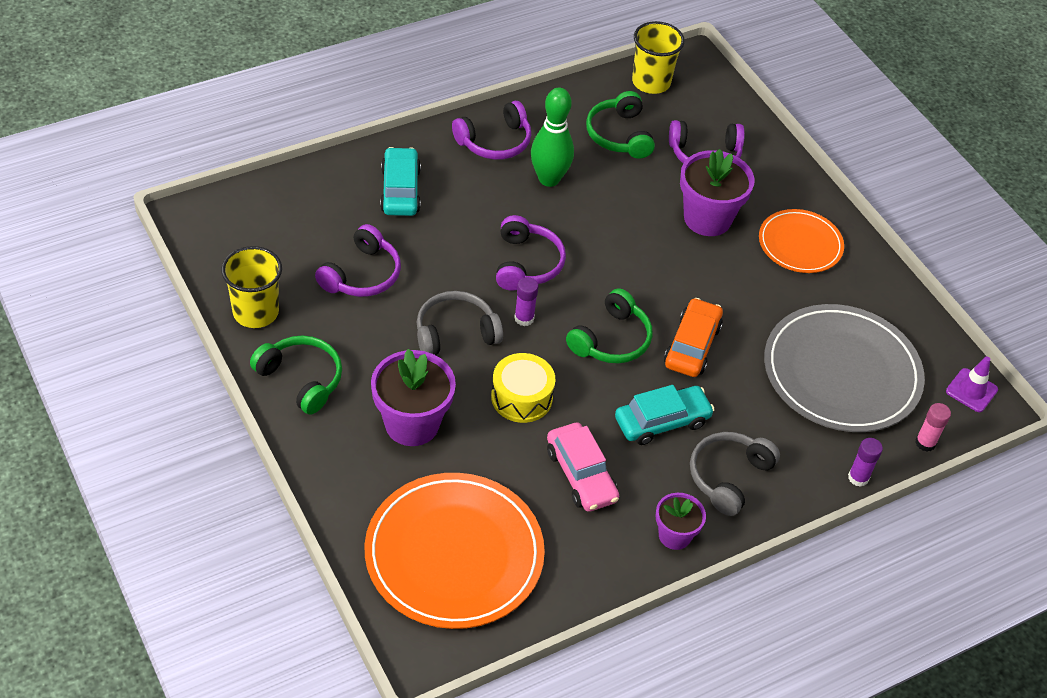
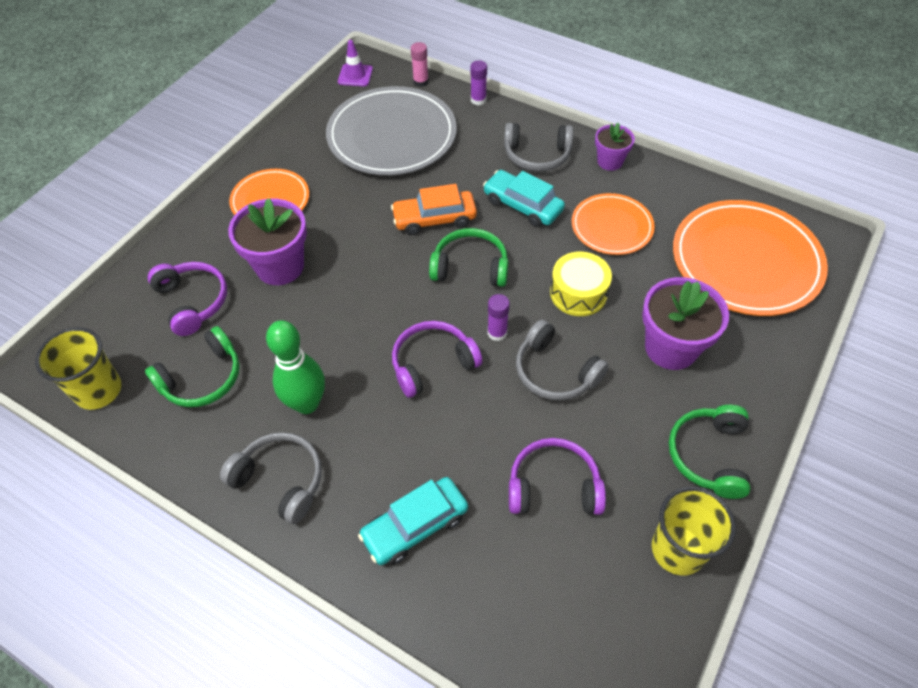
camera: 115 degrees left, 5 degrees up
purple headphones [452,101,531,160] -> grey headphones [220,432,322,524]
pink car [547,423,619,512] -> orange plate [572,193,655,255]

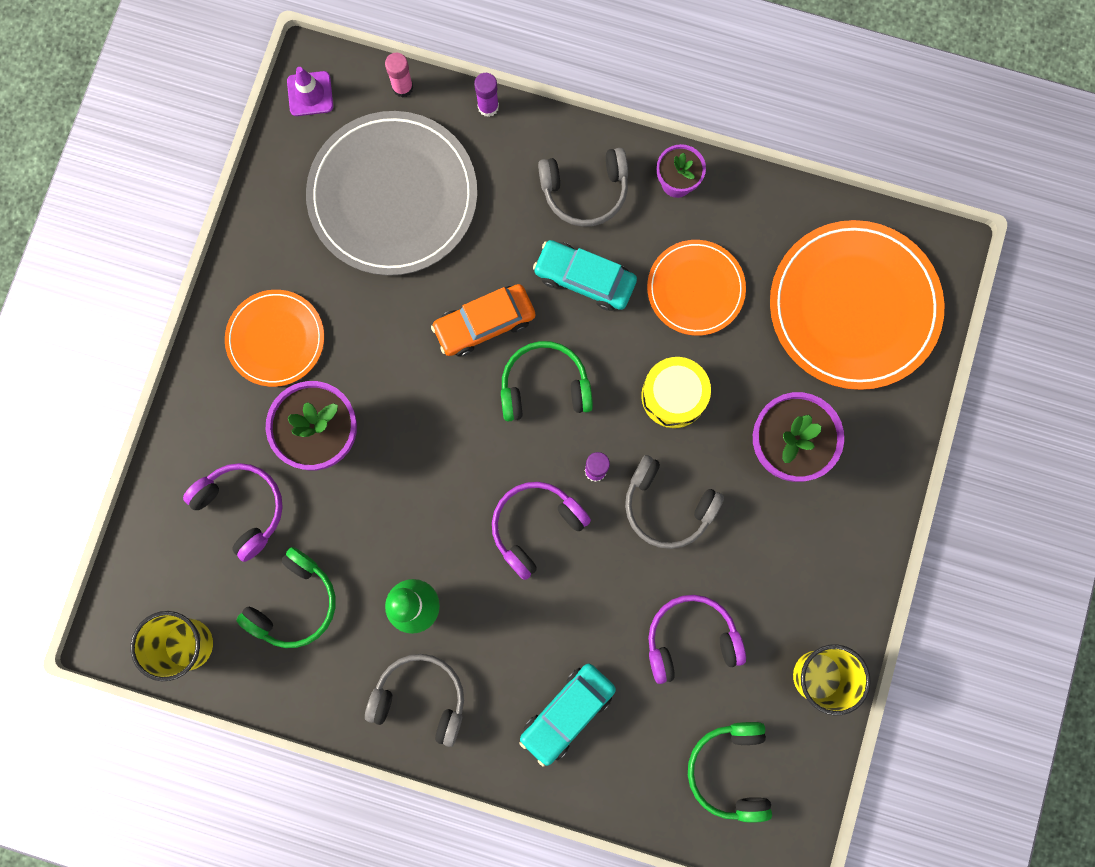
camera: 15 degrees left, 25 degrees up
green headphones [669,405,750,499] -> green headphones moved to [688,722,772,823]

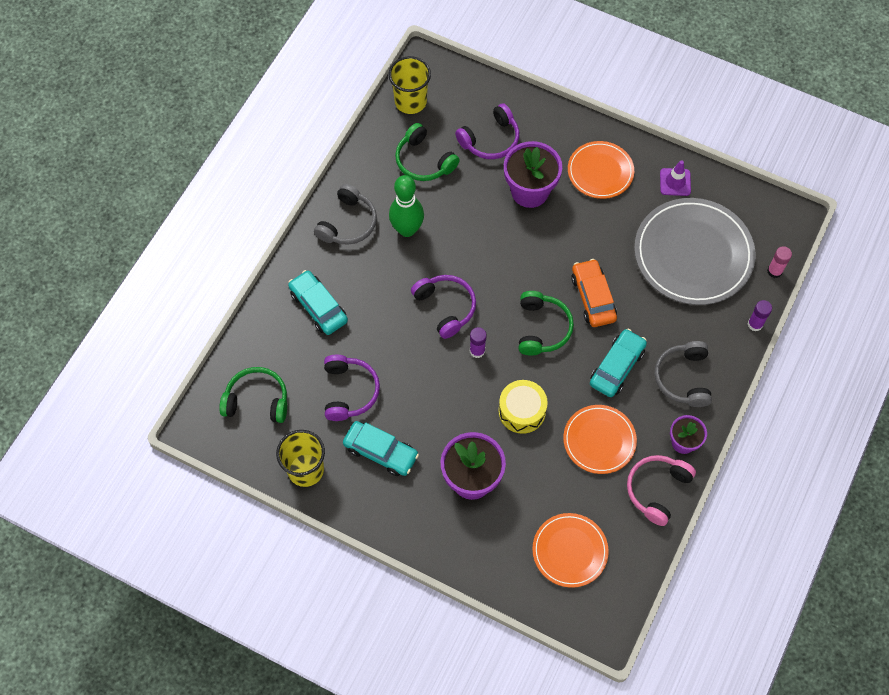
camera: 100 degrees right, 15 degrees down
purple traffic cone [287,67,333,116] -> purple traffic cone moved to [660,160,691,196]
grey headphones [625,455,724,549] -> none
orange plate [770,220,945,390] -> orange plate [532,513,609,588], size x0.57
none -> turquoise car [343,421,419,476]
none -> pink headphones [627,455,696,526]

